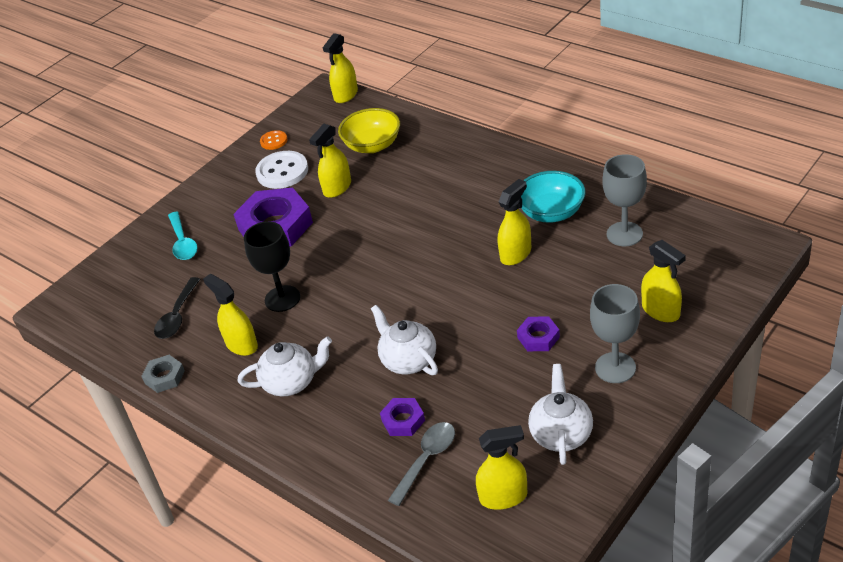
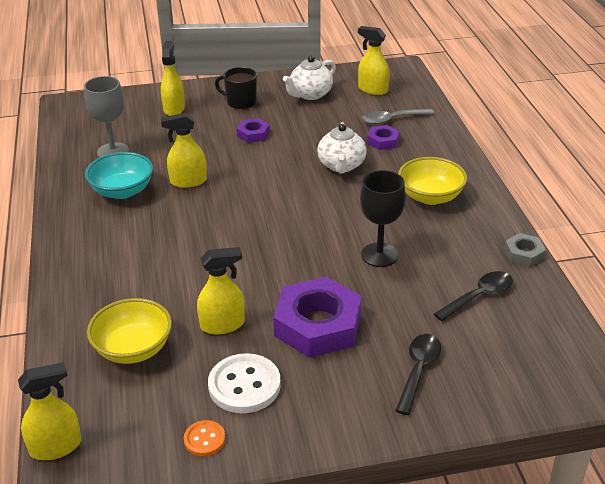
camera: 145 degrees left, 5 degrees down
turquoise spoon [168,212,198,260] -> black spoon [395,334,441,415]
yellow spray bottle [203,274,258,356] -> none
white teapot [238,336,332,397] -> yellow bowl [398,157,467,205]
grey goblet [590,284,640,383] -> black mug [215,67,257,109]

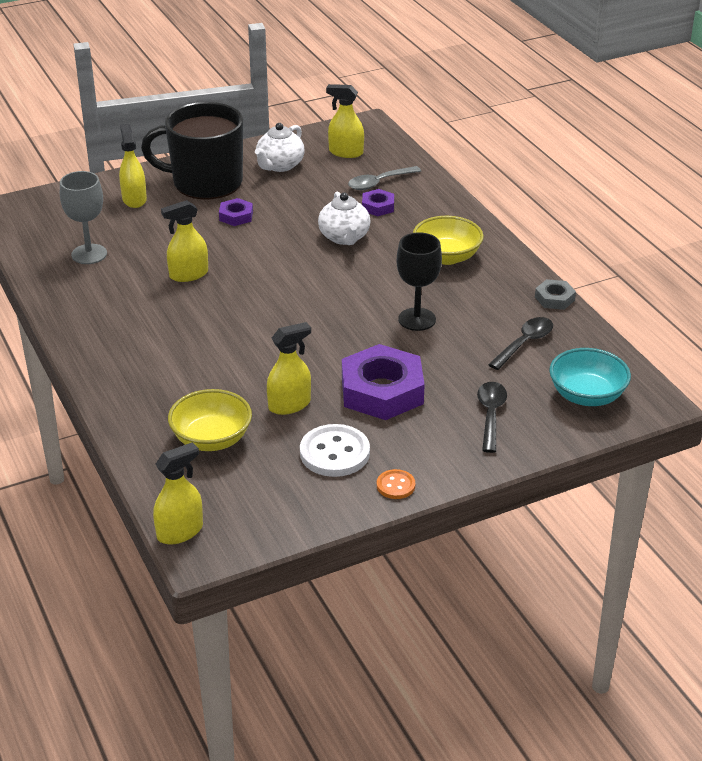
camera: 15 degrees left, 0 degrees up
turquoise bowl [85,152,153,199] -> turquoise bowl moved to [549,348,631,406]
orange button [184,420,226,456] -> orange button moved to [377,469,415,499]
black mug [215,67,257,109] -> black mug [141,102,243,199], size x2.04

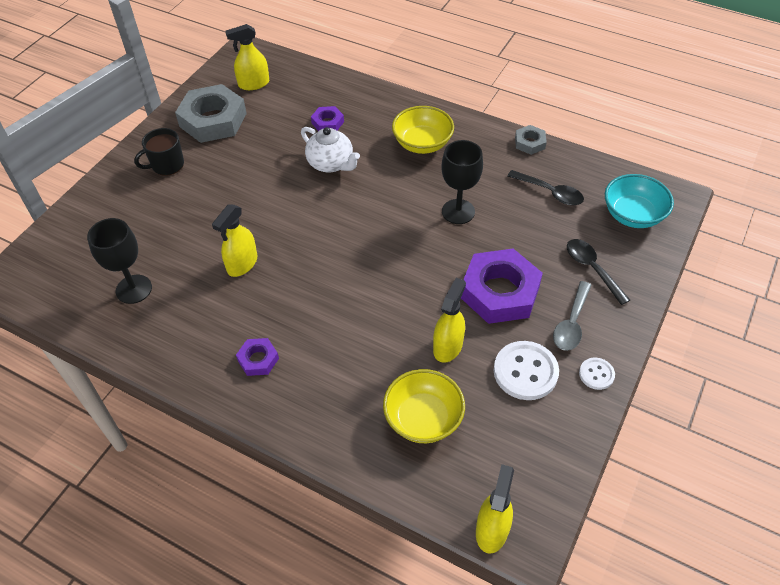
camera: 35 degrees left, 15 degrees up
grey goblet [60,171,107,264] -> black goblet [87,218,152,304]
yellow spray bottle [119,124,147,208] -> none
black mug [141,102,243,199] -> black mug [134,128,184,176], size x0.49
purple nut [219,198,253,226] -> purple nut moved to [236,338,279,376]
white teapot [255,123,304,172] -> grey nut [175,84,247,143]
grey spoon [348,166,421,190] -> grey spoon moved to [553,281,591,351]
orange button [377,469,415,499] -> white button [579,358,615,390]
black spoon [488,317,553,370] -> black spoon turned 120 degrees clockwise [507,170,584,205]

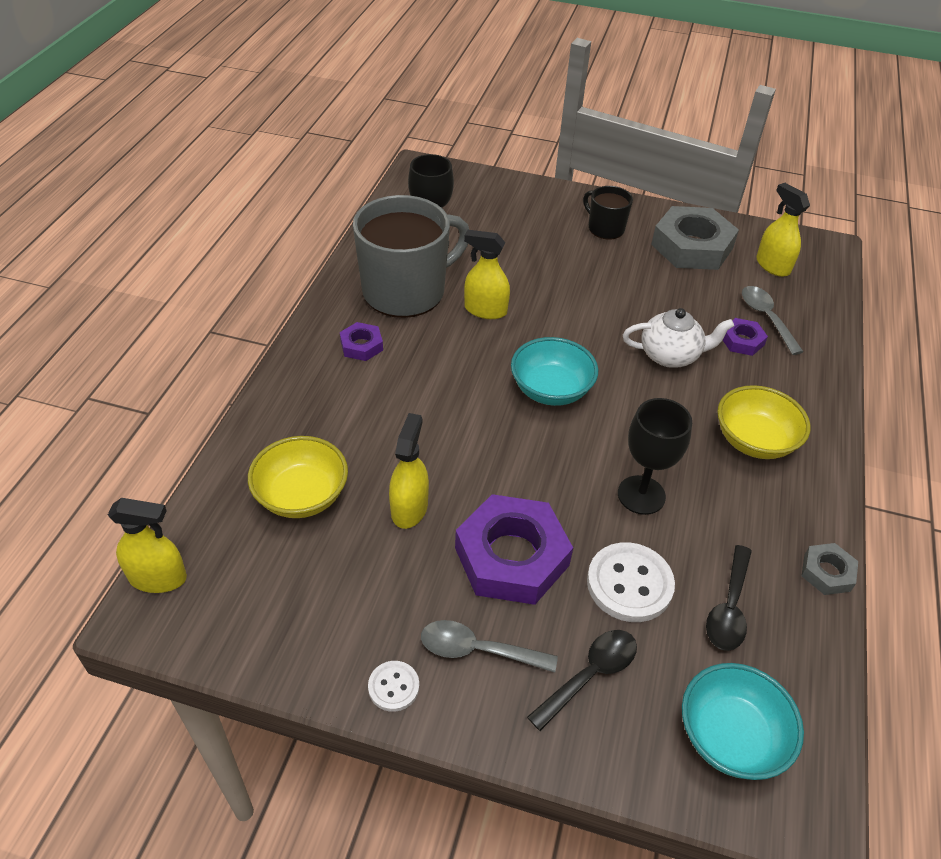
camera: 75 degrees right, 5 degrees down
white teapot [301,127,360,172] -> white teapot turned 120 degrees counterclockwise [623,308,734,368]
yellow spray bottle [433,278,466,363] -> yellow spray bottle turned 90 degrees counterclockwise [389,413,429,529]
white button [494,341,559,400] -> white button moved to [587,542,675,622]
none -> grey mug [353,195,469,318]
none -> turquoise bowl [511,337,598,406]
none -> grey spoon [742,286,803,355]

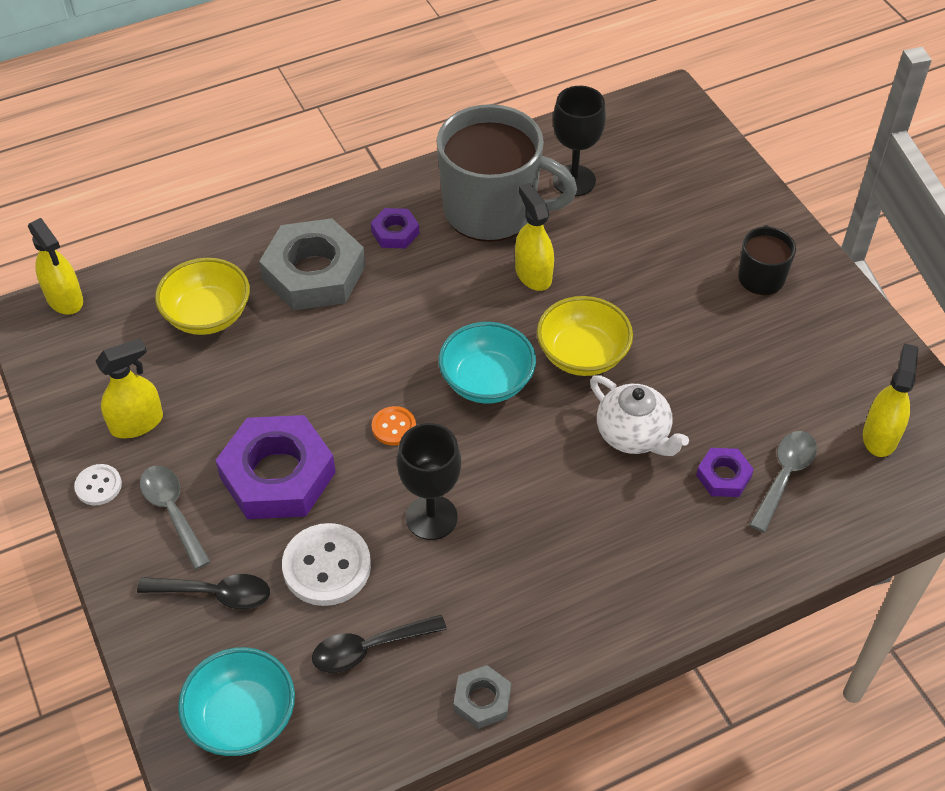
camera: 50 degrees right, 5 degrees up
yellow spray bottle [389,413,429,529] -> yellow spray bottle moved to [95,338,163,438]
grey nut [651,206,739,270] -> grey nut moved to [259,218,365,311]
yellow bowl [717,385,811,459] -> yellow bowl moved to [537,296,633,376]
none -> orange button [372,406,416,446]

